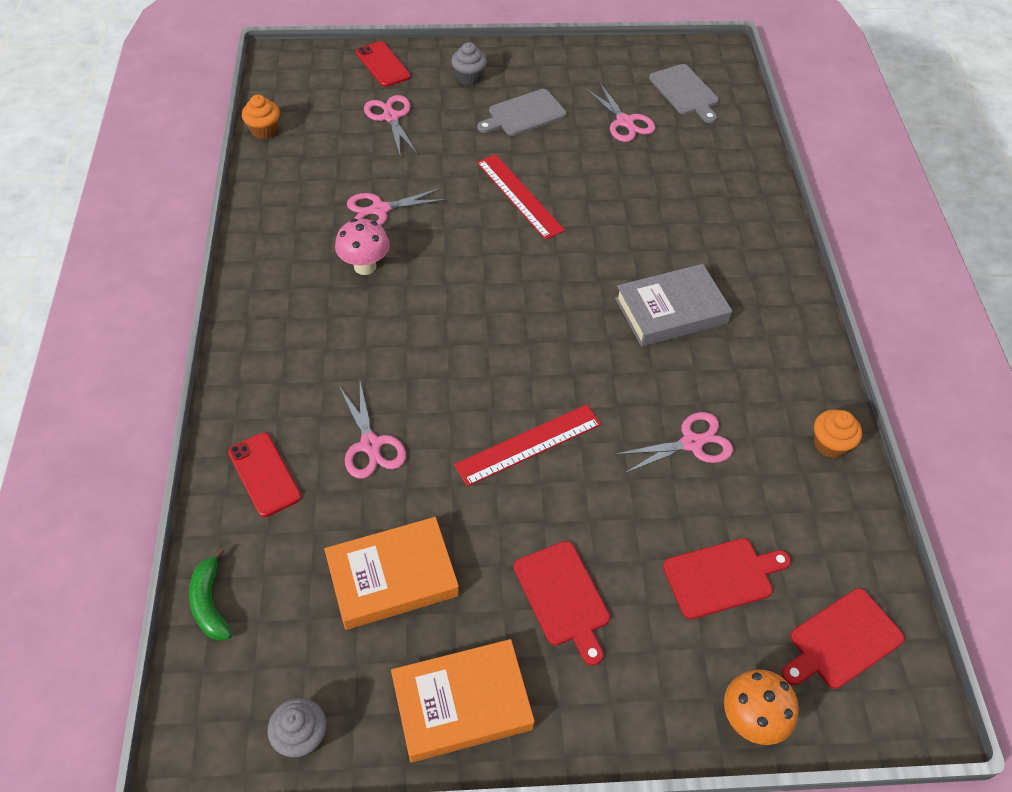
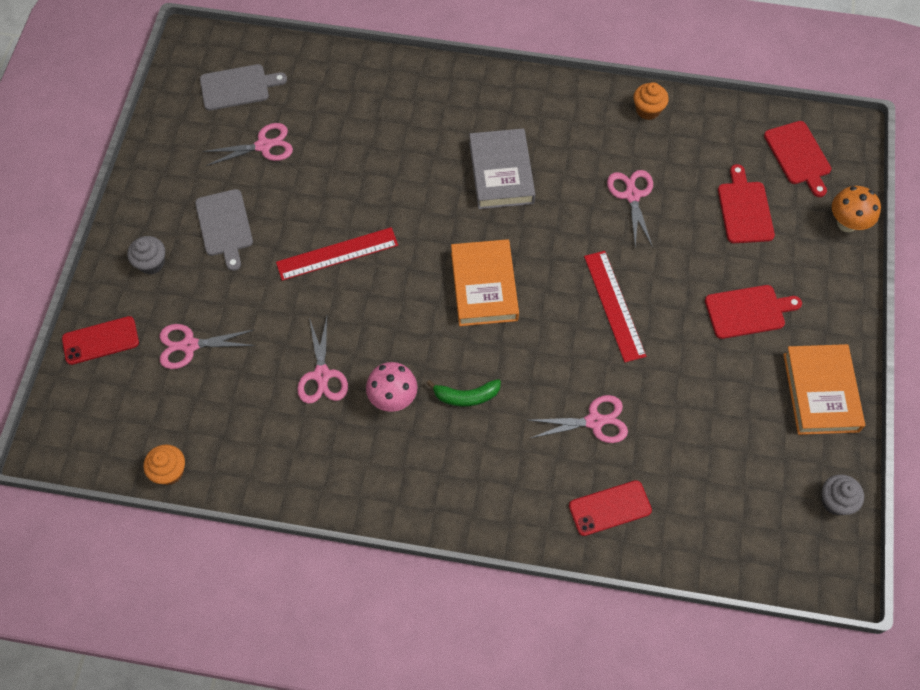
camera: 75 degrees left, 10 degrees up
green banana [189,548,231,641] -> green banana moved to [426,379,501,407]
orange book [324,517,459,630] -> orange book moved to [451,239,519,326]

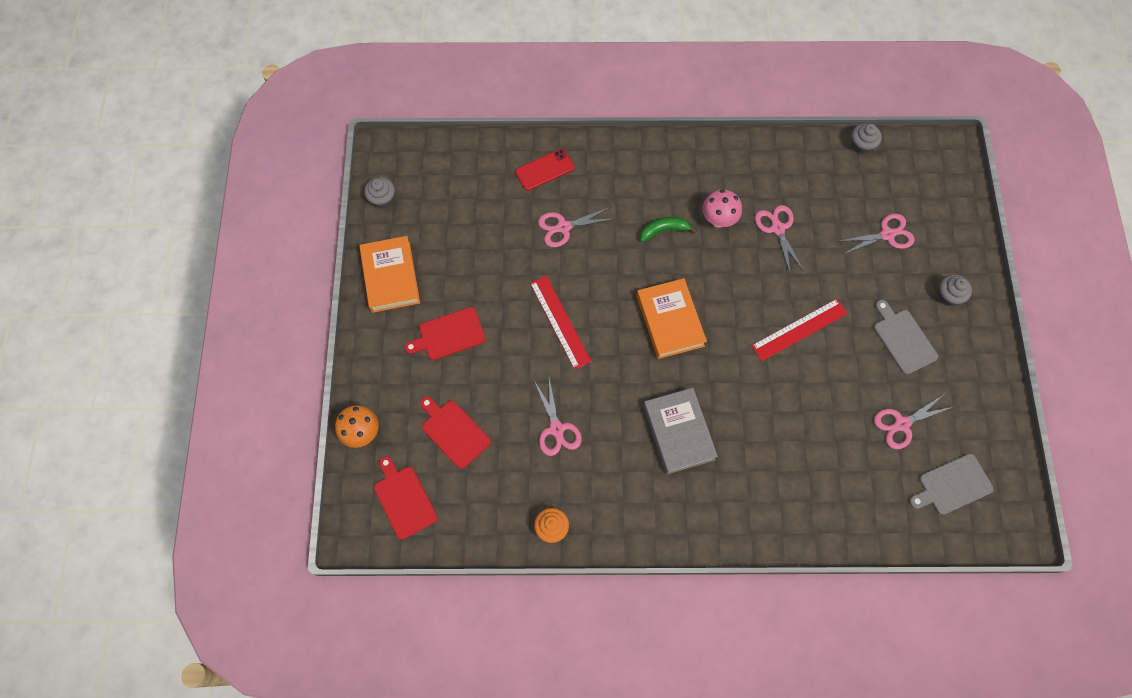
camera: 170 degrees right, 5 degrees up
red phone [62,316,139,365] -> none
orange cupcake [144,444,185,485] -> grey cupcake [851,123,882,154]
red cutting board [718,164,775,243] -> red cutting board turned 150 degrees clockwise [420,397,491,469]

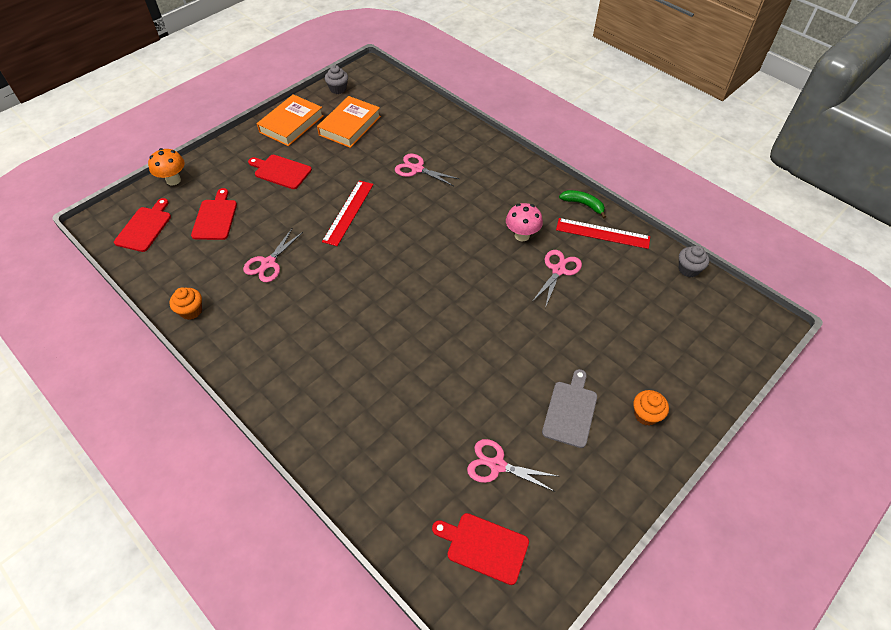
camera: 45 degrees right, 15 degrees down
red phone [515,149,574,191] -> none
orange book [637,278,707,359] -> orange book moved to [317,96,381,148]
green banana [640,217,697,242] -> green banana moved to [559,190,606,219]
grey book [643,388,718,474] -> none
red ruler [751,299,848,361] -> red ruler moved to [556,218,650,249]
pink scissors [840,214,915,254] -> none
grey cutting board [909,454,994,515] -> red cutting board [432,513,529,585]
grey cupcake [938,274,972,306] -> orange cupcake [633,390,669,425]

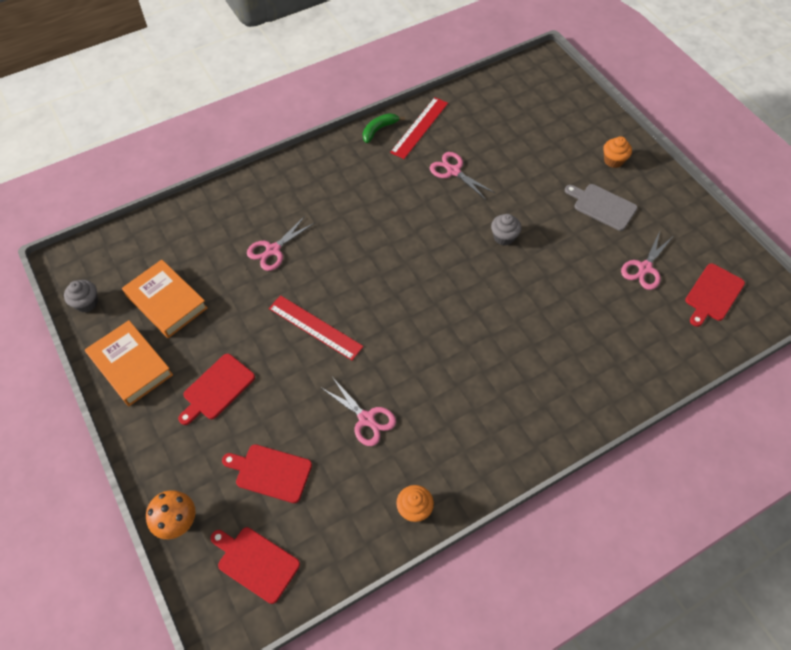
camera: 75 degrees left, 5 degrees up
pink mushroom [506,203,543,241] -> none
grey cupcake [679,246,709,277] -> grey cupcake moved to [491,214,521,246]

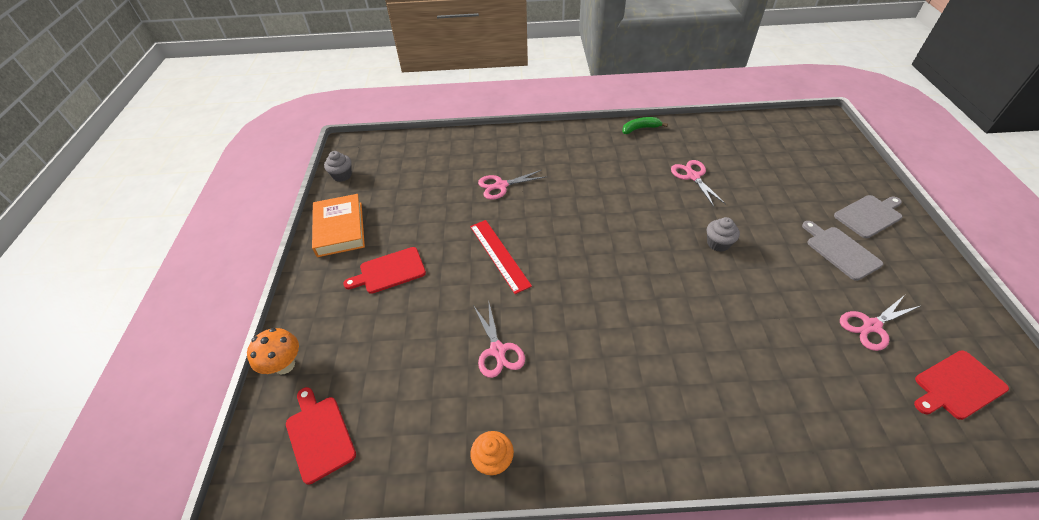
camera: 30 degrees right, 10 degrees down
orange book [122,259,208,338] -> none
red cutting board [222,444,312,503] -> none
red ruler [390,97,448,159] -> none
orange cupcake [603,136,632,168] -> grey cutting board [834,195,902,238]

